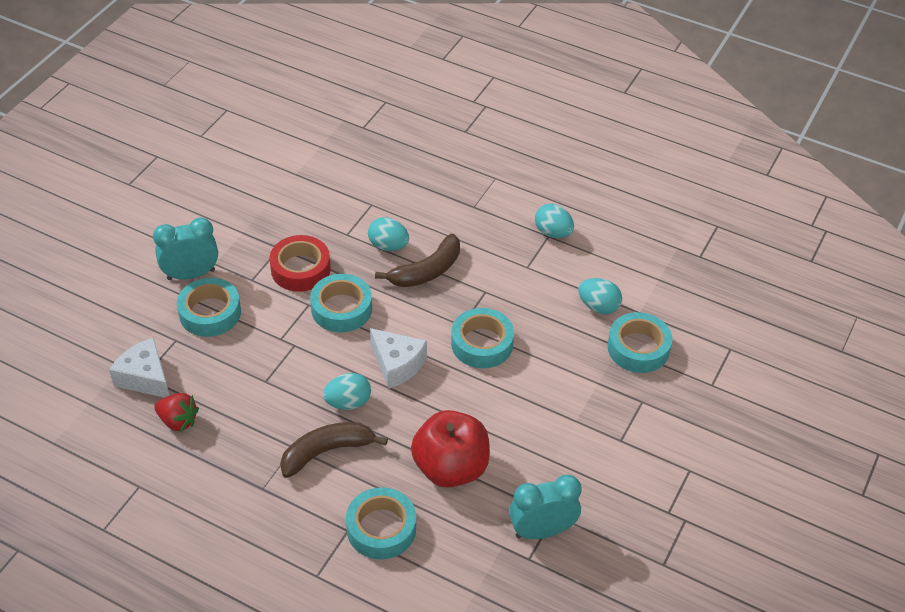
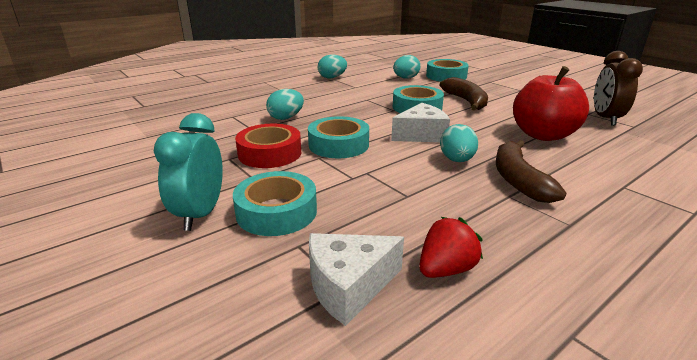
camera: 65 degrees left, 20 degrees down
turquoise tape [346,487,416,560] -> none
brown banana [375,234,460,287] -> brown banana moved to [440,77,488,110]
turquoise clock [509,475,582,539] -> brown clock [594,51,643,126]

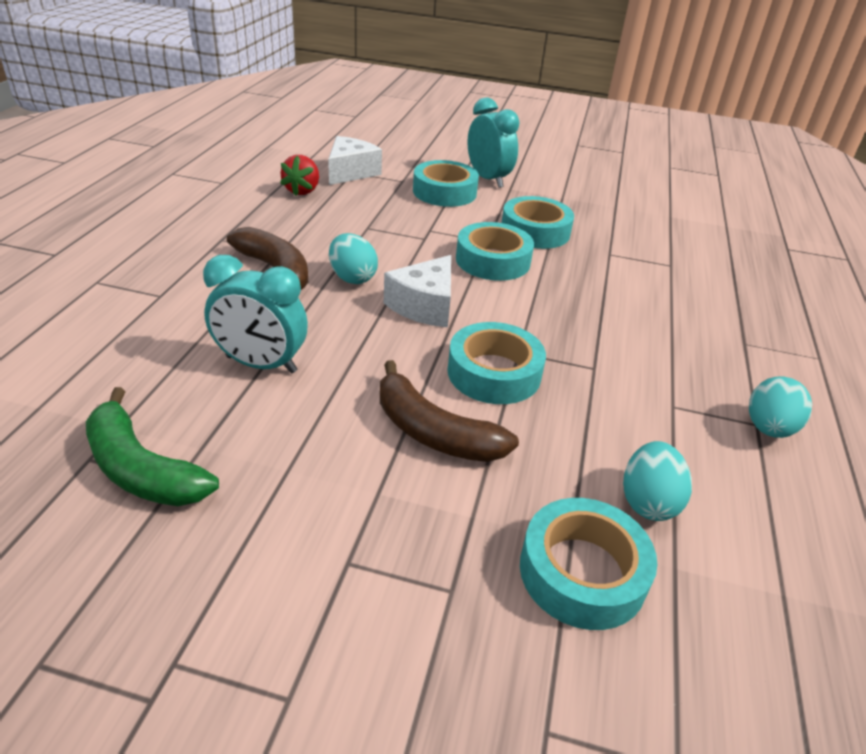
camera: 140 degrees right, 10 degrees up
red tape [235,124,301,168] -> turquoise tape [502,196,574,249]
turquoise egg [266,89,304,120] -> none
red apple [513,66,589,141] -> turquoise clock [203,255,308,373]
brown clock [594,51,643,126] -> green banana [86,387,219,506]

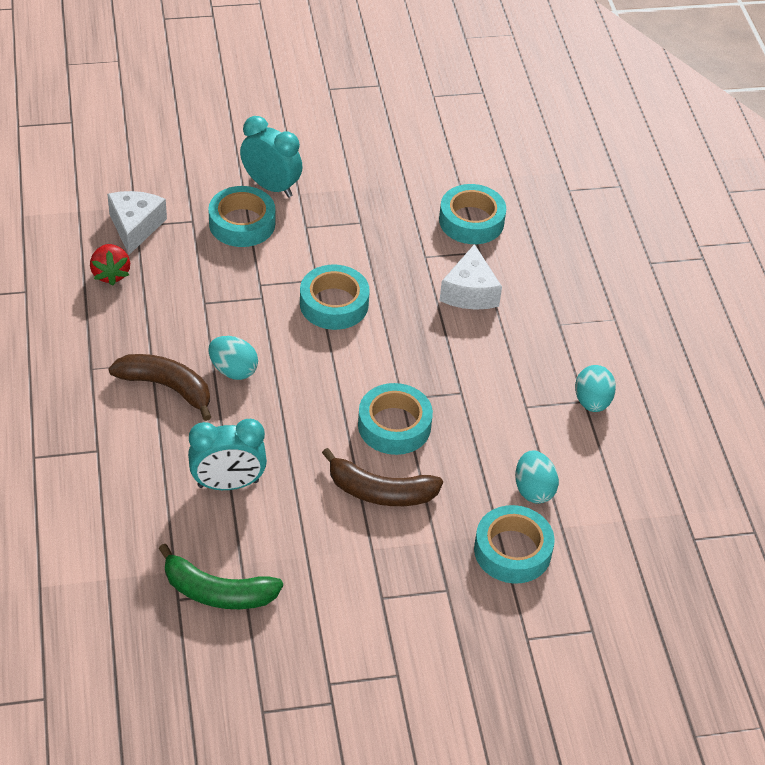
camera: 25 degrees left, 10 degrees up
white cheese [384,255,451,327] -> white cheese moved to [440,244,502,310]
turquoise tape [502,196,574,249] -> turquoise tape moved to [439,184,506,244]

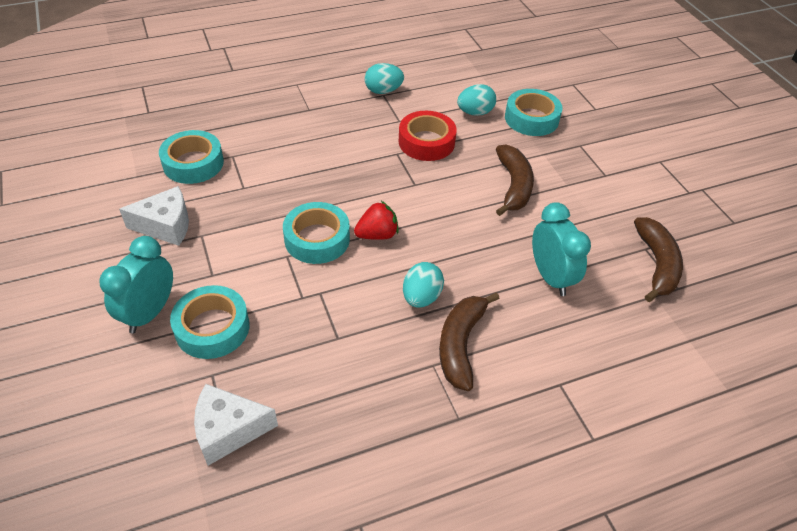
camera: 100 degrees left, 0 degrees up
red strawberry [90,244,130,286] -> red strawberry moved to [354,201,399,240]
green banana [159,544,283,609] -> brown banana [634,217,683,302]
turquoise tape [358,383,433,455] -> none
white cheese [440,244,502,310] -> white cheese moved to [119,186,189,246]
none -> red tape [399,111,457,161]

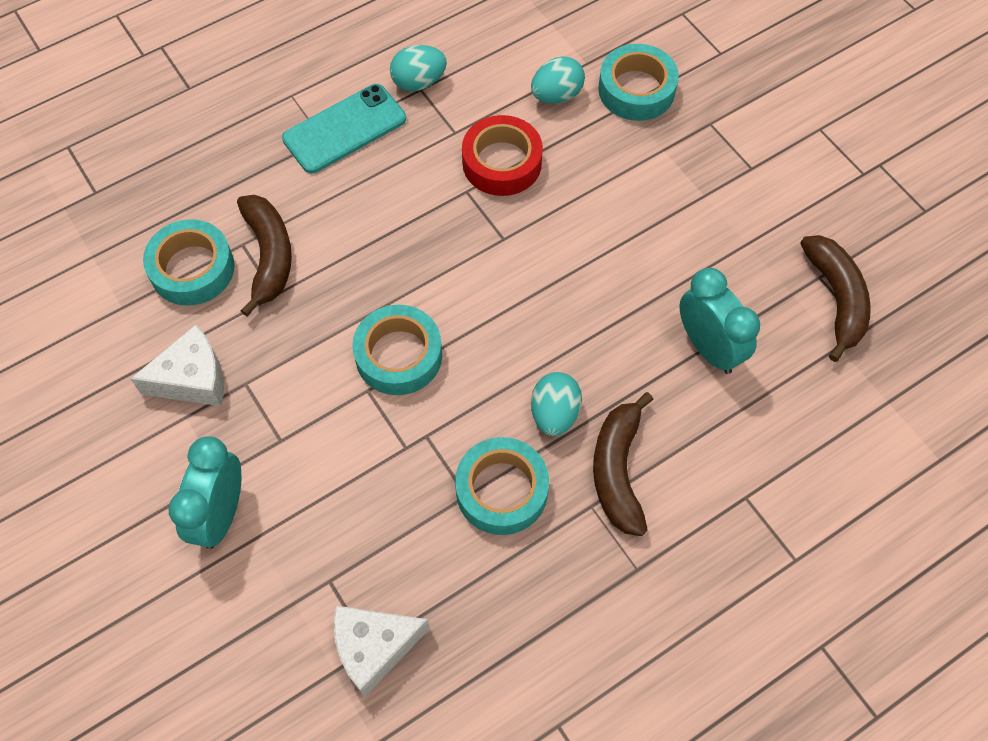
camera: 10 degrees left, 15 degrees up
turquoise tape [170,285,250,359] -> turquoise tape moved to [455,437,549,535]
red strawberry [354,201,399,240] -> none
brown banana [496,145,534,216] -> brown banana moved to [237,195,292,317]
none -> turquoise phone [282,84,406,173]

